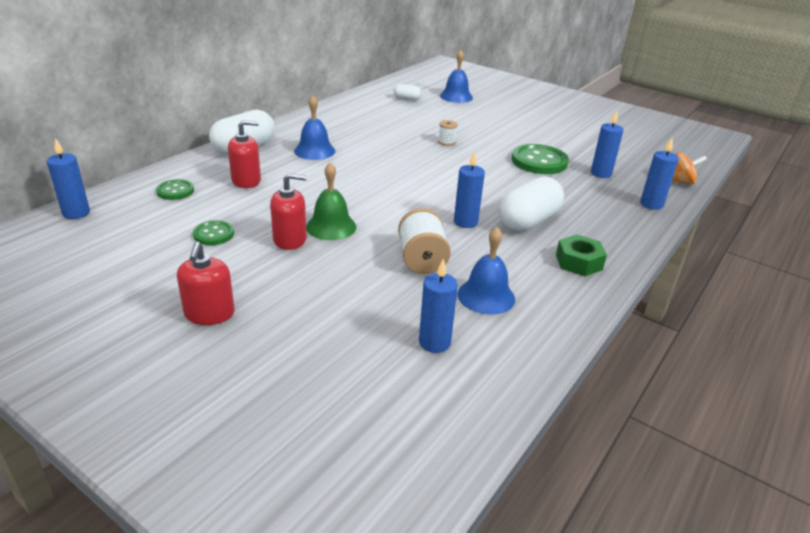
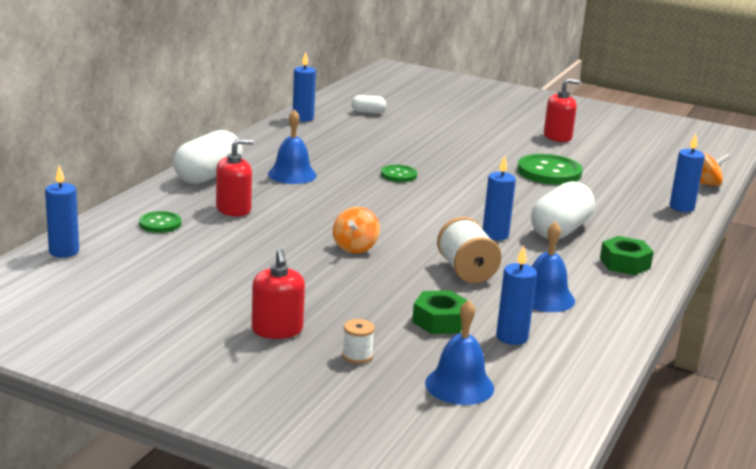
camera: 10 degrees left, 10 degrees down
green button [193,220,234,245] -> green button moved to [381,165,417,182]
red soap dispenser [270,173,307,250] -> red soap dispenser moved to [544,78,580,142]
green bell [306,163,356,240] -> orange spinning top [333,207,380,253]
white spool [438,120,458,146] -> white spool moved to [342,319,375,364]
blue bell [440,50,473,103] -> blue bell moved to [425,300,494,405]
blue candle [591,111,624,178] -> blue candle moved to [293,52,316,122]
none -> green nut [412,290,468,334]

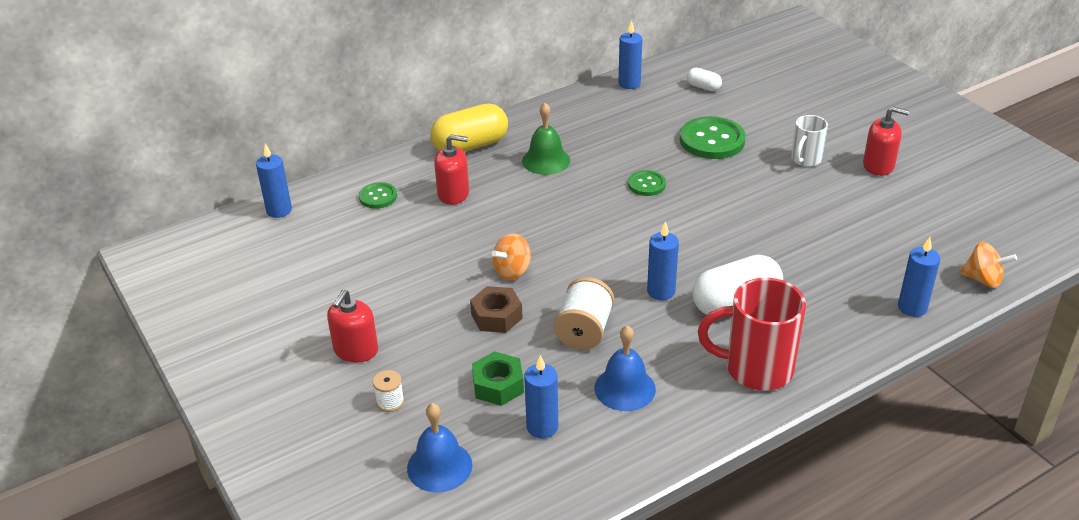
camera: 35 degrees right, 15 degrees up
white capsule [173,130,243,184] -> yellow capsule [430,103,508,152]
blue bell [268,109,317,184] -> green bell [522,103,570,175]
green button [517,154,583,185] -> green button moved to [680,116,746,159]
green nut [600,236,654,275] -> red mug [698,278,806,391]
none -> brown nut [470,286,523,333]
none -> white mug [791,115,828,167]

